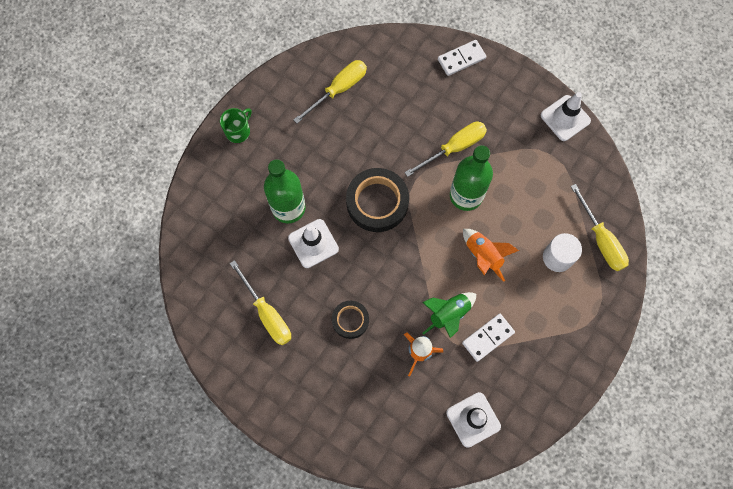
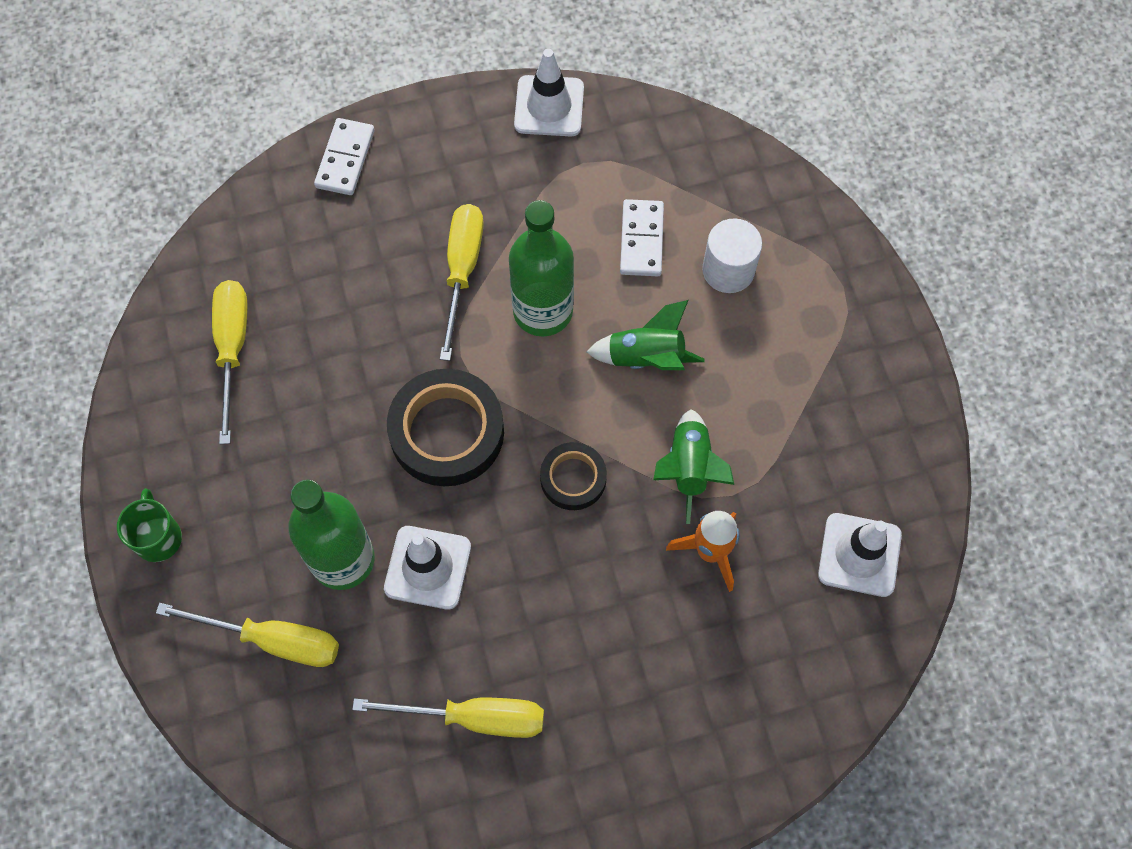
camera: 50 degrees left, 5 degrees down
black tape [332,301,369,339] -> black tape moved to [540,442,607,510]
white domino [462,314,515,362] -> white domino moved to [620,199,664,276]
orange rocket [463,229,519,282] -> green rocket [587,300,705,370]
yellow screwdriver [571,184,629,271] -> yellow screwdriver moved to [156,603,339,667]

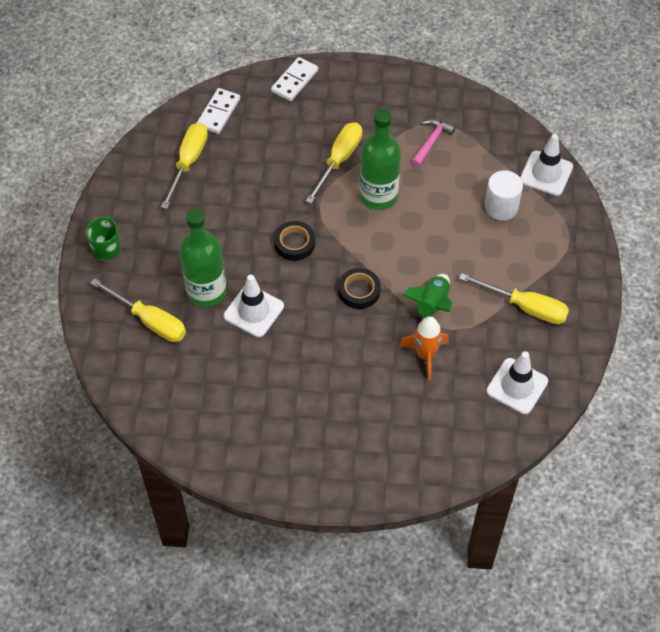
camera: 20 degrees right, 10 degrees down
yellow screwdriver [352,698,544,738] -> yellow screwdriver moved to [459,273,569,324]
black tape [387,369,504,486] -> black tape [274,221,315,261], size x0.57
white traffic cone [514,49,584,136] -> white traffic cone moved to [520,134,573,196]
green rocket [587,300,705,370] -> none
white domino [620,199,664,276] -> white domino moved to [197,88,240,134]
none -> pink hammer [411,119,455,167]

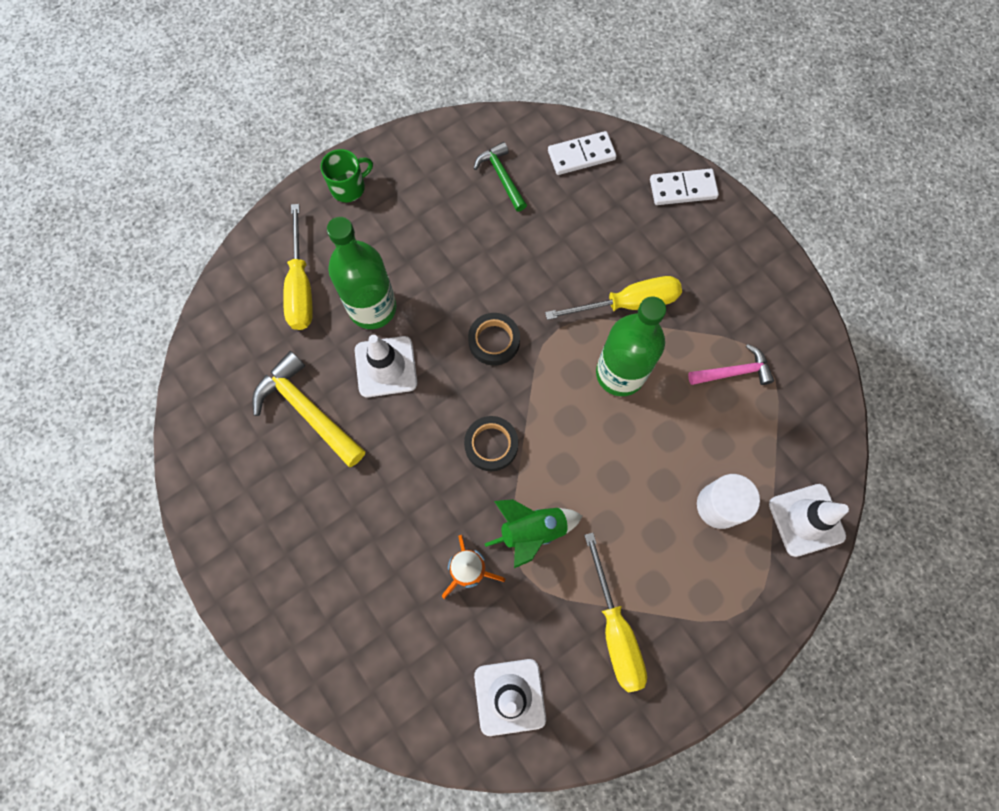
camera: 50 degrees right, 15 degrees up
yellow screwdriver [161,123,208,209] -> green hammer [474,142,527,212]
none -> yellow hammer [252,351,365,467]

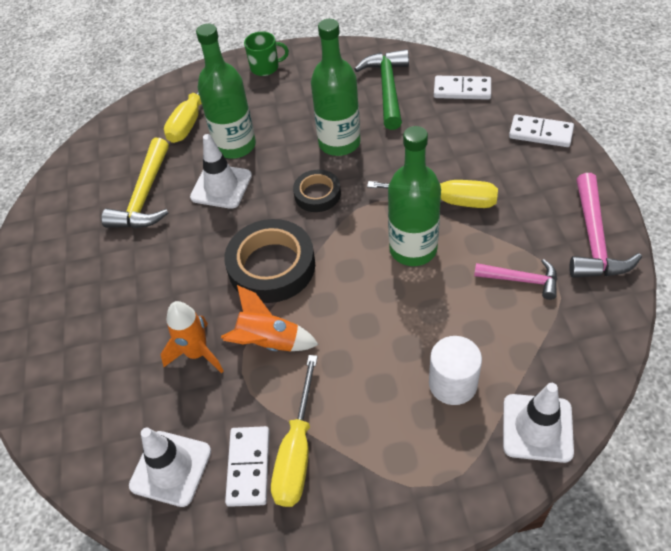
camera: 30 degrees right, 20 degrees down
yellow hammer [252,351,365,467] -> yellow hammer turned 150 degrees counterclockwise [101,138,169,228]
black tape [464,416,518,471] -> black tape [224,219,315,303], size x1.75
green hammer [474,142,527,212] -> green hammer [355,49,409,130], size x1.59
green rocket [485,499,583,568] -> orange rocket [221,285,319,351]
none -> white domino [225,426,270,507]
none -> green bottle [311,19,361,156]
none -> pink hammer [569,173,642,278]

